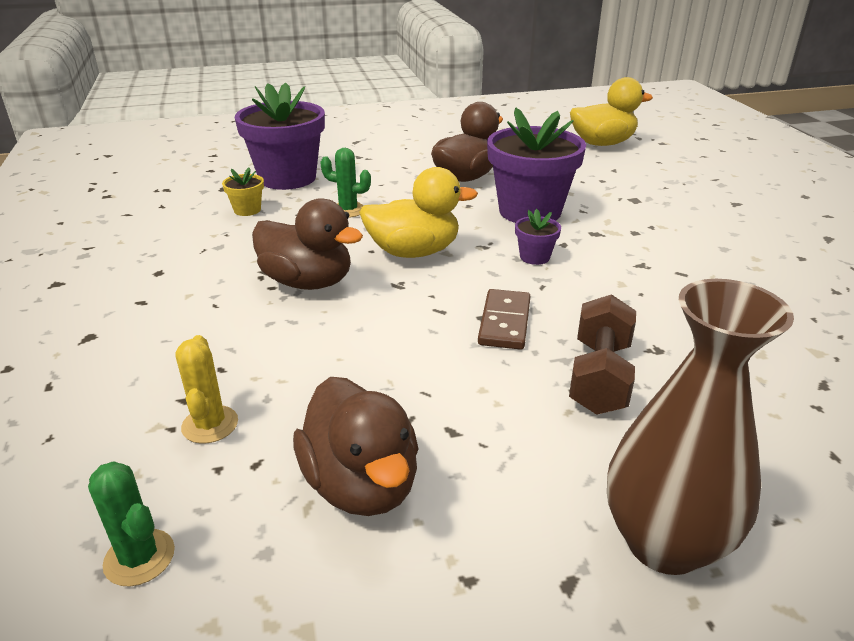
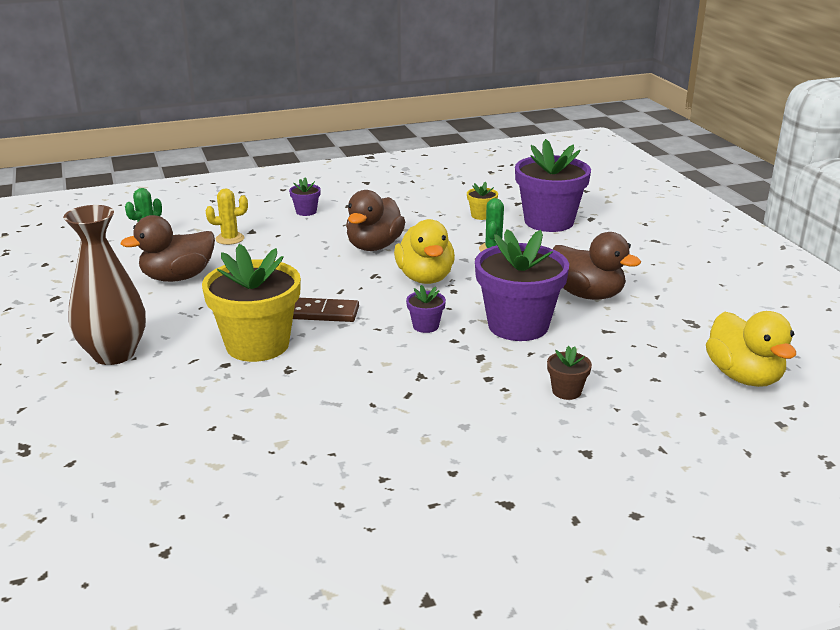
camera: 85 degrees right, 5 degrees down
brown dumbbell [569,294,636,415] -> yellow flower pot [202,244,301,362]
none -> purple flower pot [289,178,321,216]
none -> brown flower pot [547,346,592,400]

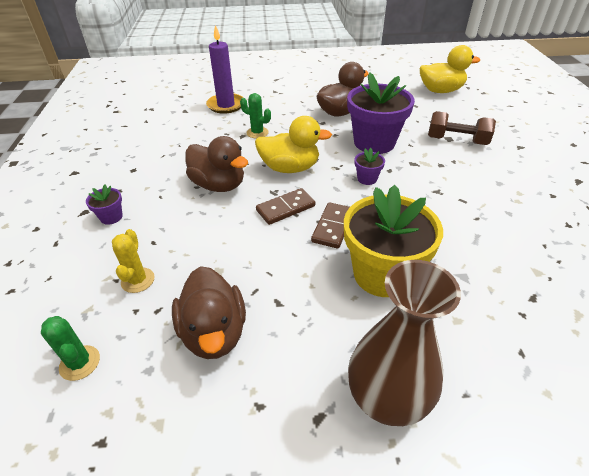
camera: 75 degrees left, 15 degrees up
yellow flower pot [467,182,498,220] -> none
purple flower pot [515,139,591,232] -> purple candle [206,25,244,114]
brown flower pot [547,346,592,400] -> brown dumbbell [428,111,496,145]
none -> brown domino [256,188,315,225]

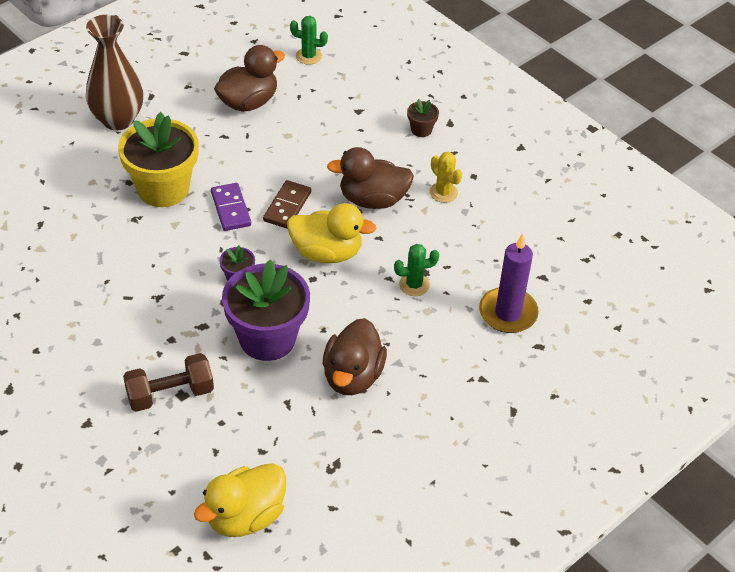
camera: 140 degrees right, 5 degrees up
purple flower pot [86,184,123,225] -> brown flower pot [407,99,439,137]
yellow cactus [112,229,155,293] -> yellow cactus moved to [429,152,462,203]
brown duck [172,266,246,359] -> brown duck turned 105 degrees clockwise [214,45,285,112]
yellow duck [255,116,332,173] -> yellow duck turned 135 degrees counterclockwise [287,203,376,263]
brown domino [311,202,350,249] -> purple domino [211,183,251,231]

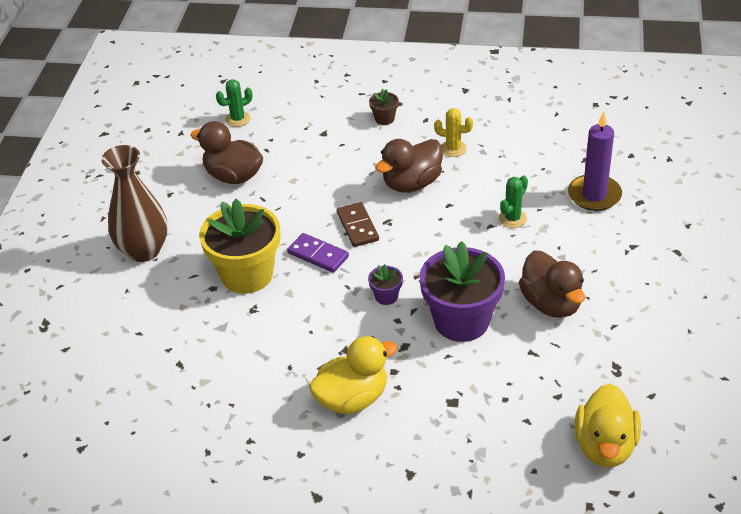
camera: 35 degrees left, 5 degrees down
brown dumbbell [123,353,214,412] -> none
brown duck [214,45,285,112] -> brown duck turned 75 degrees counterclockwise [190,121,263,184]
yellow duck [287,203,376,263] -> yellow duck moved to [309,336,398,414]

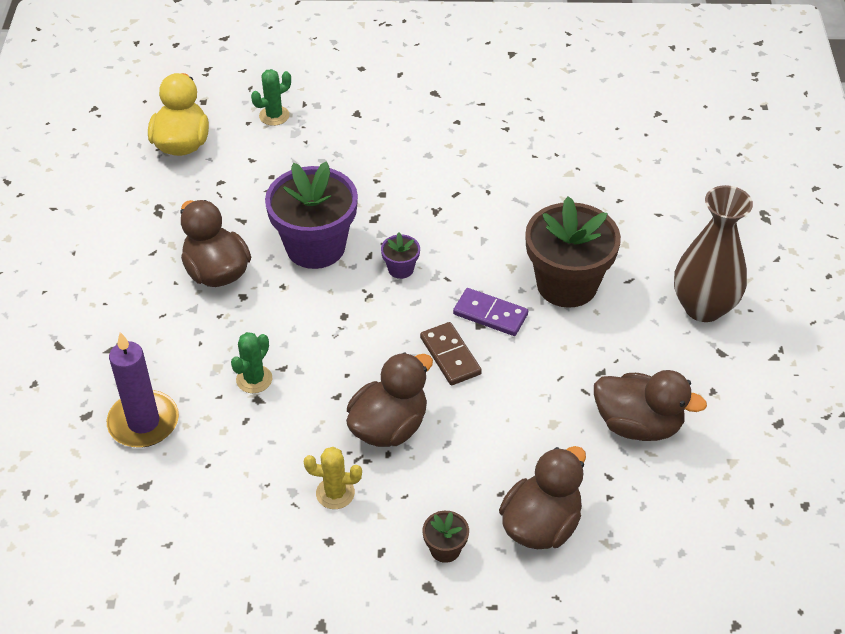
camera: 170 degrees right, 5 degrees up
yellow flower pot [199,199,280,294] -> brown flower pot [525,196,621,308]
green cactus [216,79,253,127] -> green cactus moved to [251,69,291,126]
yellow duck [309,336,398,414] -> none
none -> brown duck [499,446,586,549]

